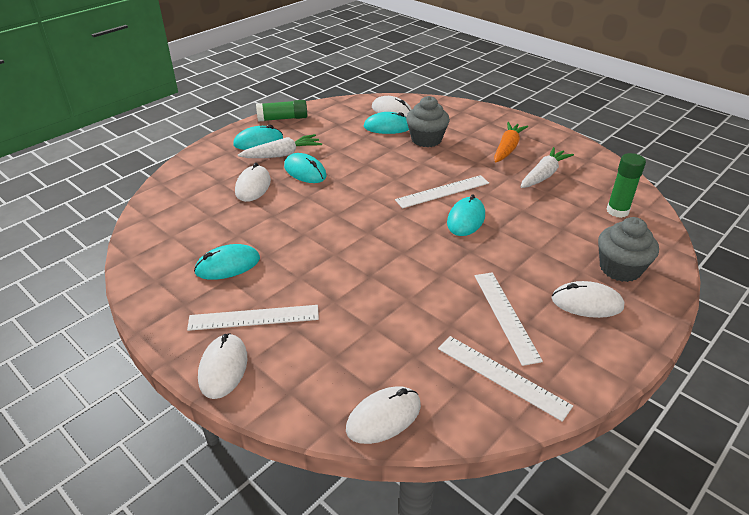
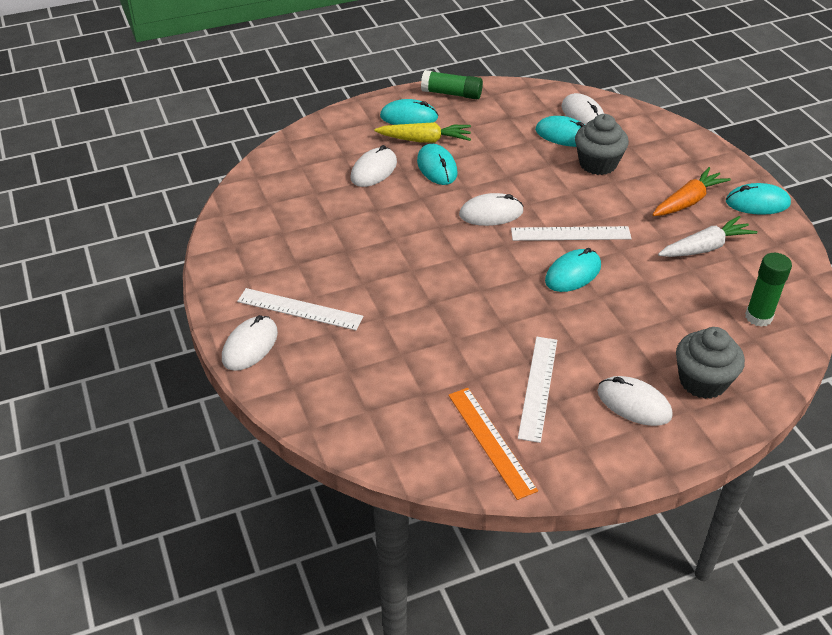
camera: 25 degrees right, 5 degrees up
turquoise mouse [194,244,260,280] -> turquoise mouse moved to [726,183,791,215]
white carrot [238,134,322,158] -> yellow carrot [374,122,471,143]
white mouse [346,386,421,444] -> white mouse moved to [459,193,524,226]
white ruler [438,336,573,422] -> orange ruler [448,388,538,500]

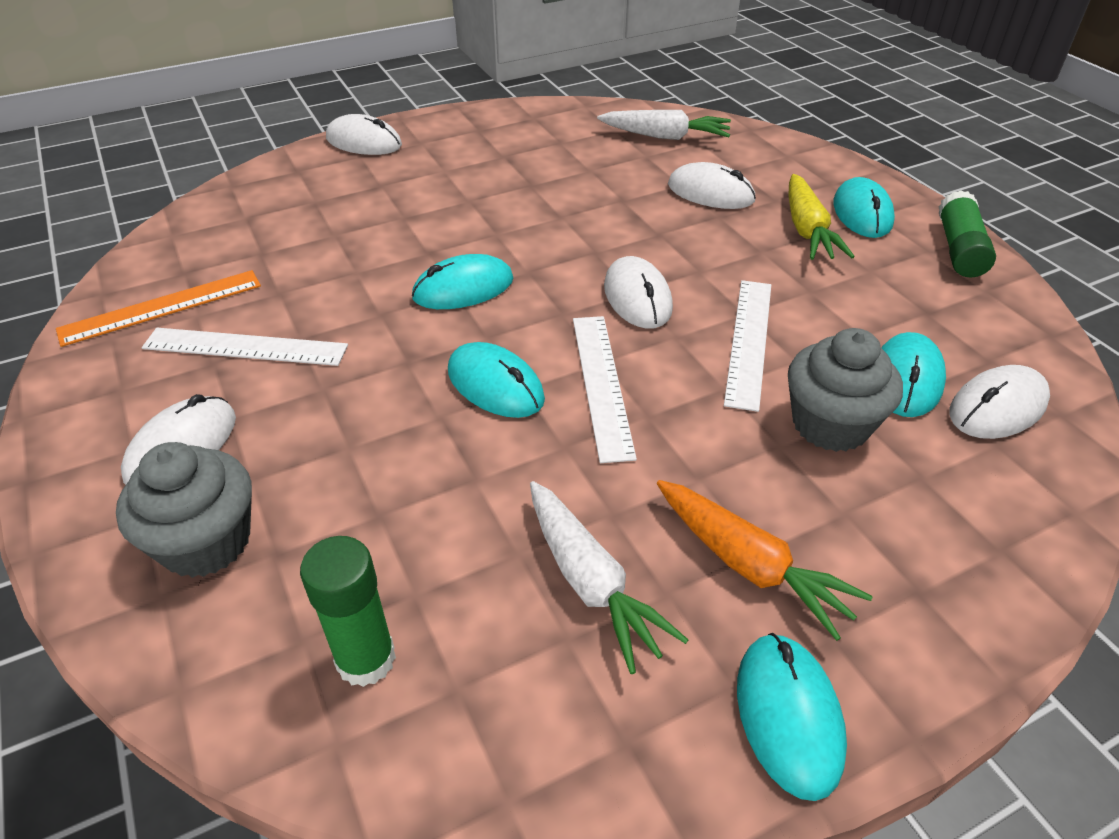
camera: 85 degrees right, 0 degrees up
white ruler [237,288,364,330] -> white ruler moved to [724,280,771,412]
turquoise mouse [417,144,458,185] -> turquoise mouse moved to [412,254,513,309]
none -> white carrot [597,110,731,140]

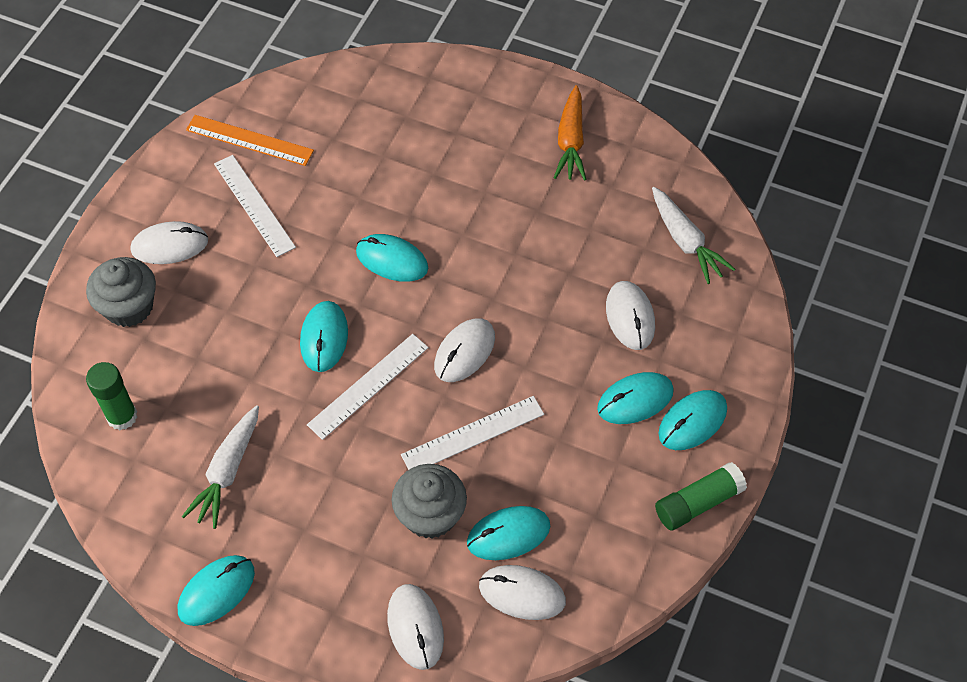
camera: 50 degrees right, 15 degrees up
white mouse [326,114,402,155] -> white mouse moved to [387,584,444,670]
orange carrot [657,480,873,641] -> orange carrot moved to [554,85,586,181]
yellow carrot [788,174,855,260] -> turquoise mouse [597,372,674,424]

